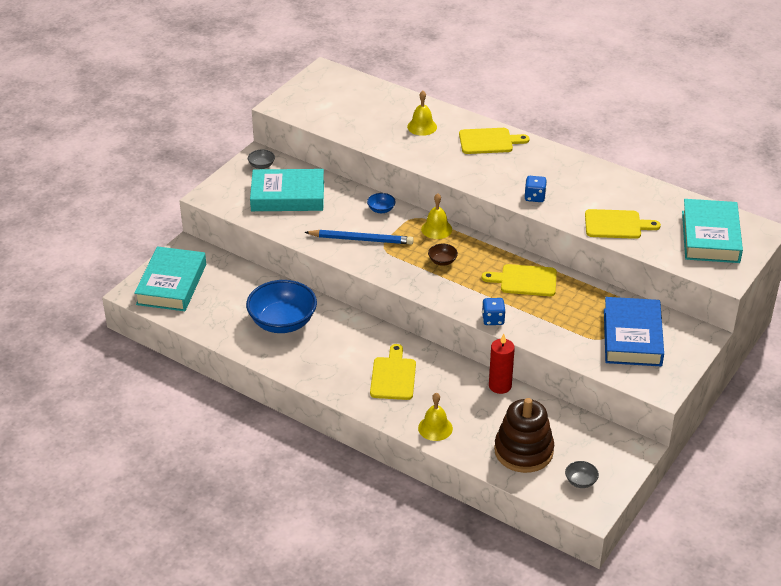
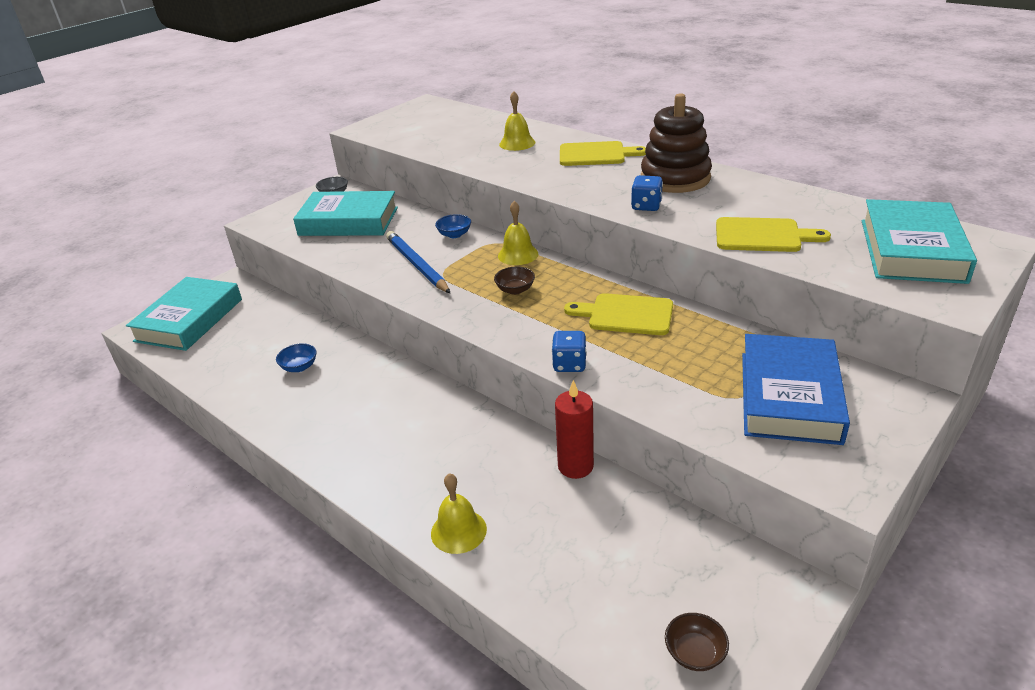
camera: 10 degrees right, 5 degrees down
blue bowl [246,280,317,333] -> blue bowl [276,343,317,372], size x0.42
blue pencil [304,230,414,245] -> blue pencil turned 135 degrees counterclockwise [386,231,450,293]
yellow cutting board [370,344,416,400] -> none
brown stacking toy [494,398,554,473] -> brown stacking toy moved to [641,93,712,193]
grey bowl [565,461,599,488] -> brown bowl [665,613,729,671]

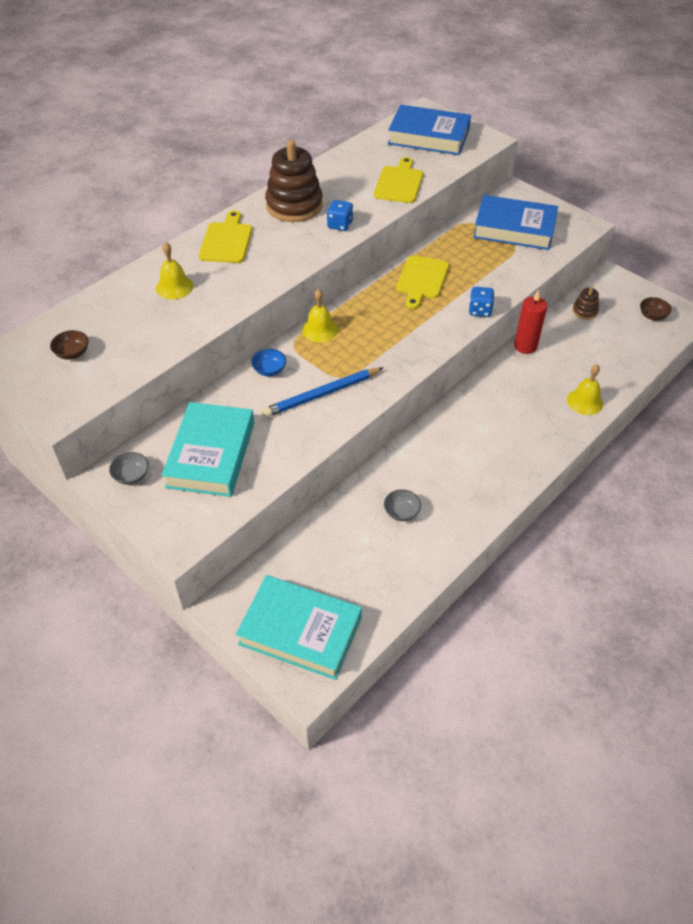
camera: 90 degrees left, 15 degrees up
blue bowl [276,343,317,372] -> grey bowl [384,489,421,521]
brown bowl [494,267,535,295] -> brown bowl moved to [50,330,89,360]
turquoise book [862,199,977,284] -> blue book [388,105,471,155]
none -> brown stacking toy [572,286,599,320]

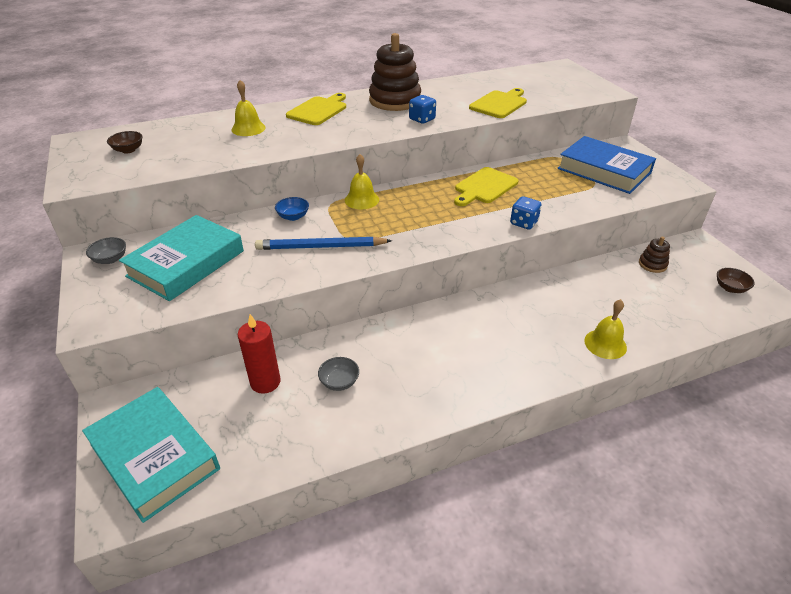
camera: 25 degrees right, 10 degrees down
blue book [388,105,471,155] -> none
red candle [514,290,547,354] -> red candle moved to [238,314,281,394]

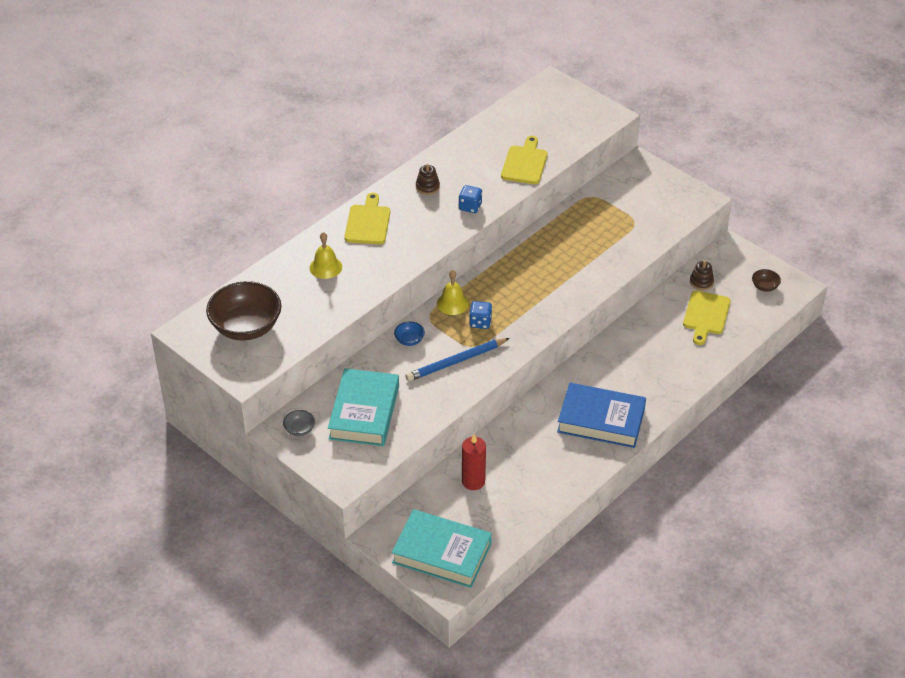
camera: 25 degrees left, 5 degrees up
brown bowl [107,131,143,153] -> brown bowl [206,281,282,340], size x2.36
grey bowl [318,357,359,391] -> none
brown stacking toy [369,33,421,111] -> brown stacking toy [416,164,440,195], size x0.46
yellow cutting board [454,167,518,206] -> yellow cutting board moved to [683,291,731,345]
blue dice [510,196,542,230] -> blue dice moved to [469,301,492,329]
blue book [557,136,656,194] -> blue book moved to [557,383,646,448]
yellow bell [584,299,627,359] -> none

